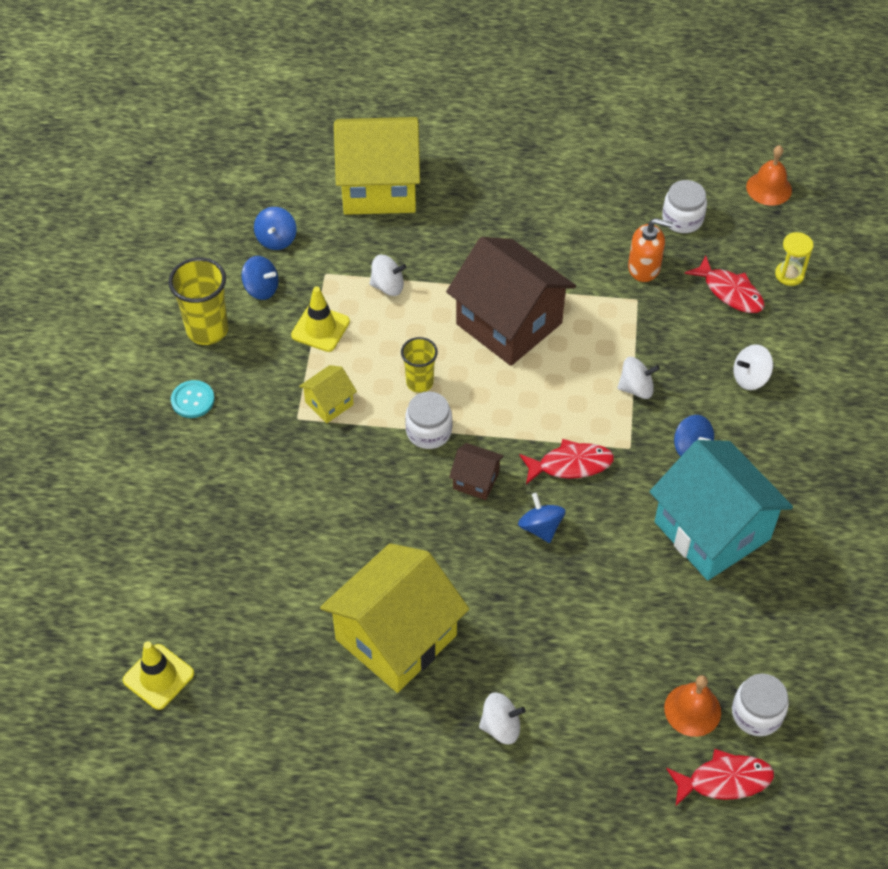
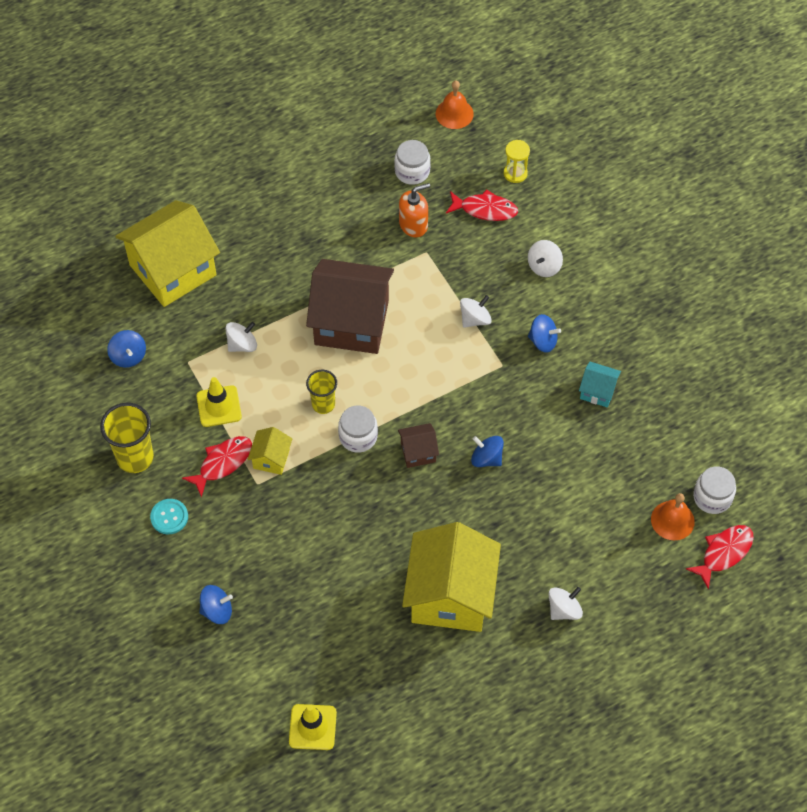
camera: 35 degrees left, 5 degrees up
blue spinning top [241,256,279,300] -> blue spinning top moved to [199,585,233,624]
red fish [519,439,614,484] -> red fish moved to [182,436,252,497]
turquoise house [650,440,793,580] -> turquoise house [579,361,621,407], size x0.44

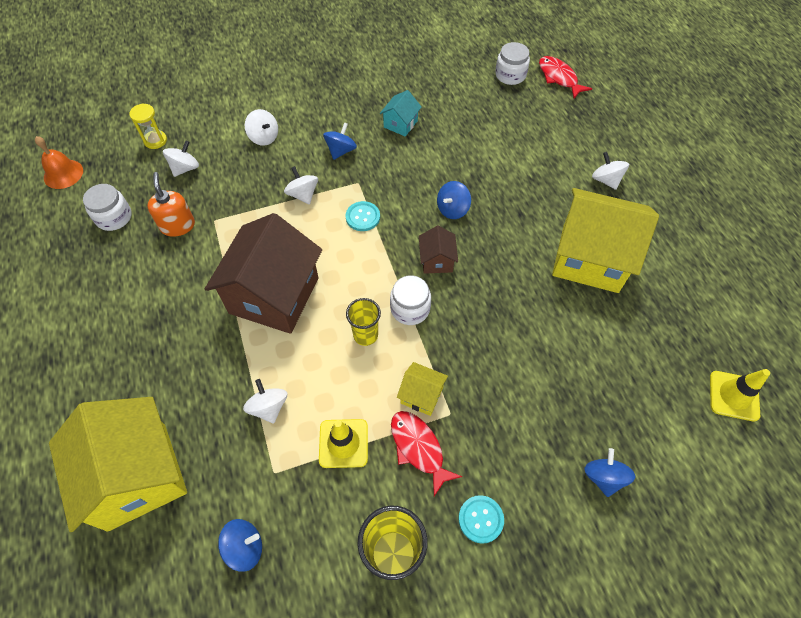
camera: 80 degrees left, 0 degrees up
red fish [446,189,518,221] -> white spinning top [163,141,199,177]
orange bell [651,493,695,540] -> none
none -> turquoise button [346,201,380,231]

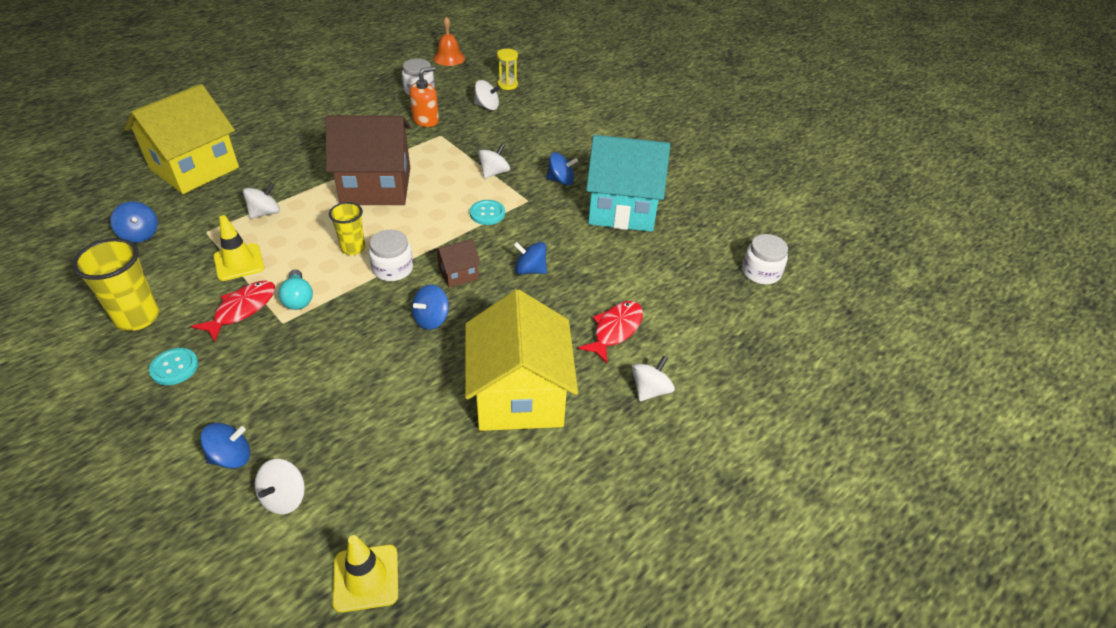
camera: 65 degrees right, 15 degrees down
white spinning top [245,109,278,146] -> white spinning top moved to [255,459,305,514]
turquoise house [380,90,422,137] -> turquoise house [586,135,670,232], size x2.26
yellow house [397,362,448,416] -> turquoise light bulb [278,269,313,310]
red fish [539,56,592,98] -> red fish moved to [578,301,643,363]
none -> blue spinning top [412,285,449,330]

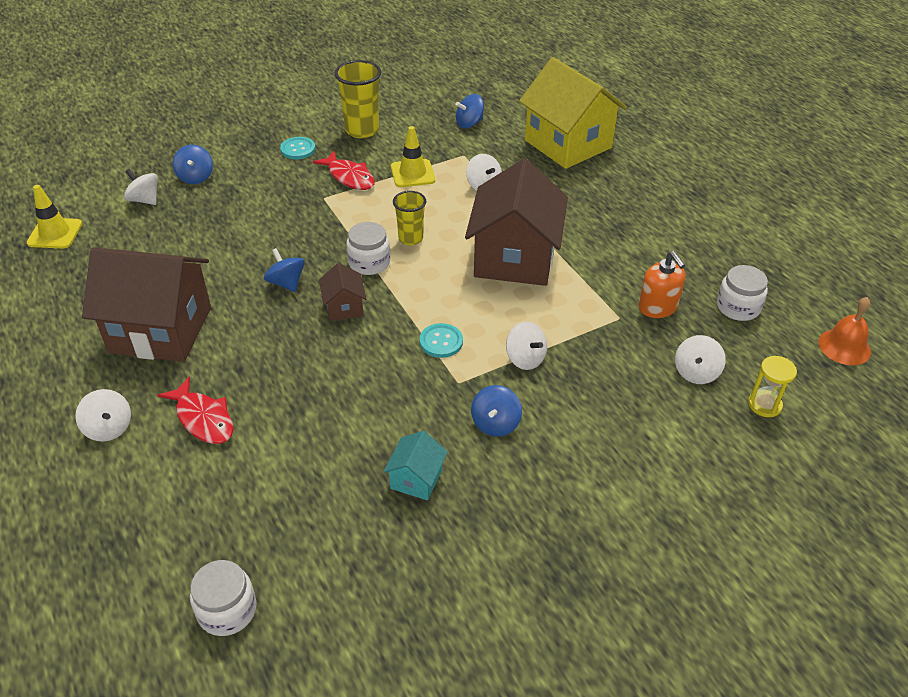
camera: 105 degrees right, 0 degrees up
turquoise light bulb [278,269,313,310] -> none
yellow house [465,289,578,431] -> brown house [82,248,211,362]
blue spinning top [514,242,547,274] -> none
turquoise house [586,135,670,232] -> turquoise house [383,431,448,500], size x0.44

